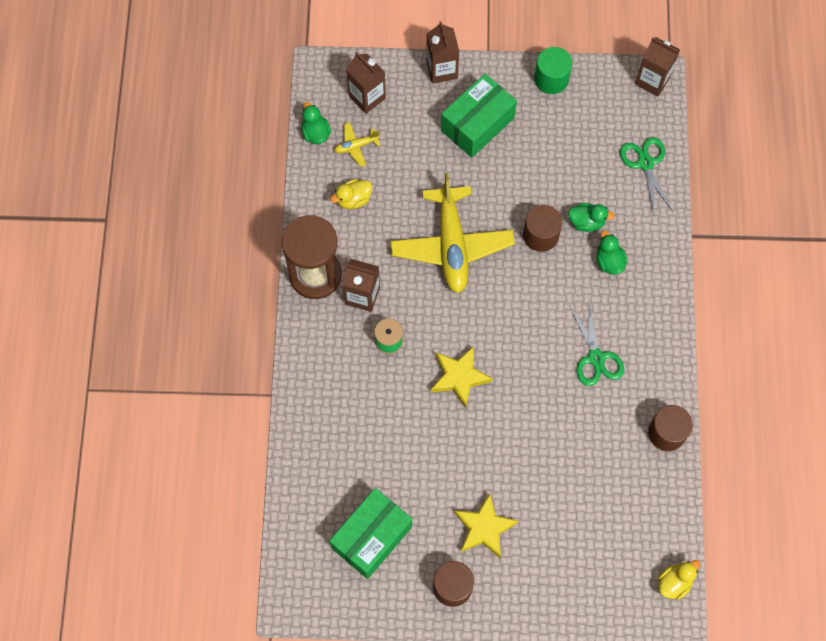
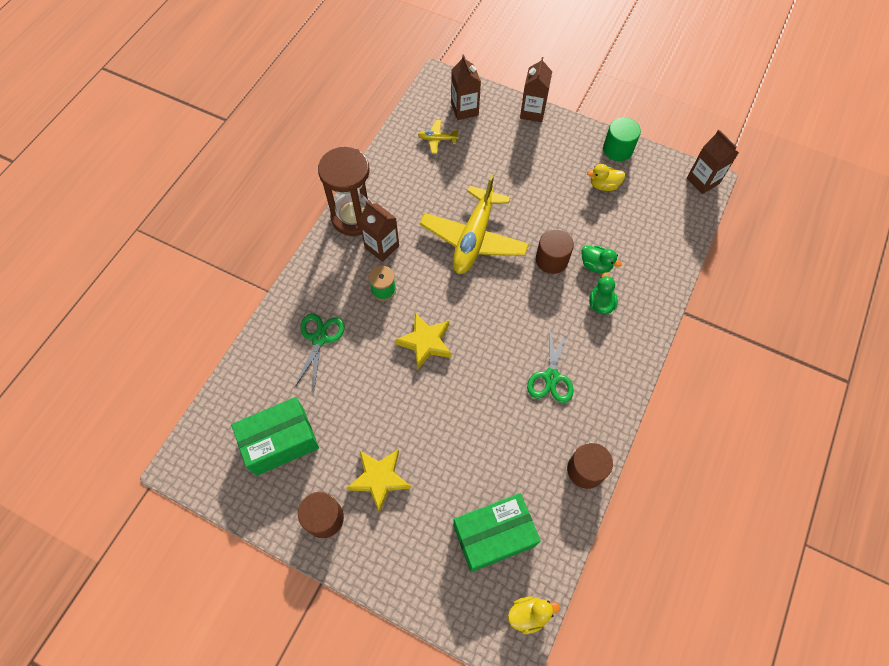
camera: 25 degrees right, 5 degrees down
green duck [301,102,331,144] -> none
yellow duck [330,179,372,209] -> yellow duck moved to [587,164,626,191]
green box [441,74,517,158] -> green box moved to [453,493,541,572]
green scissors [620,137,673,214] -> green scissors moved to [294,313,345,389]

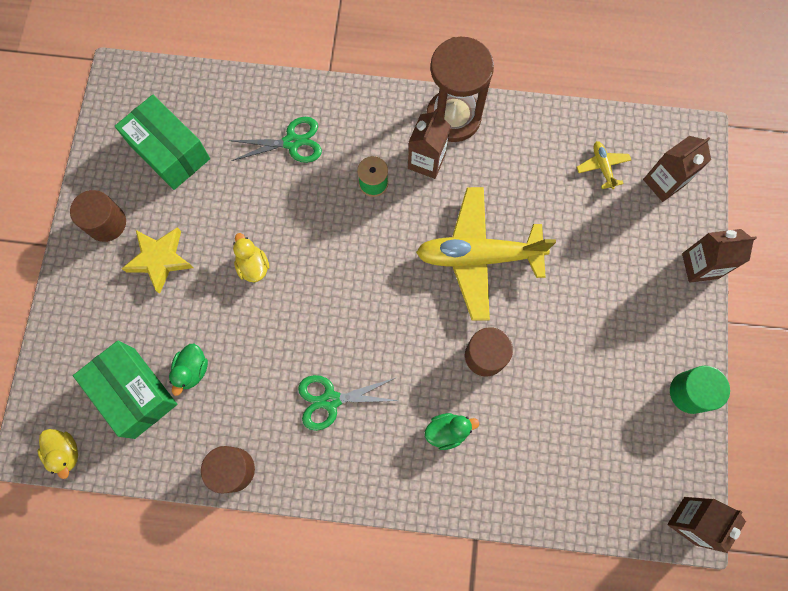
camera: 70 degrees right, 10 degrees up
yellow star [395,313,452,369] -> none
green duck [581,246,622,273] -> green duck moved to [169,344,208,396]
yellow duck [587,164,626,191] -> yellow duck moved to [233,233,269,282]

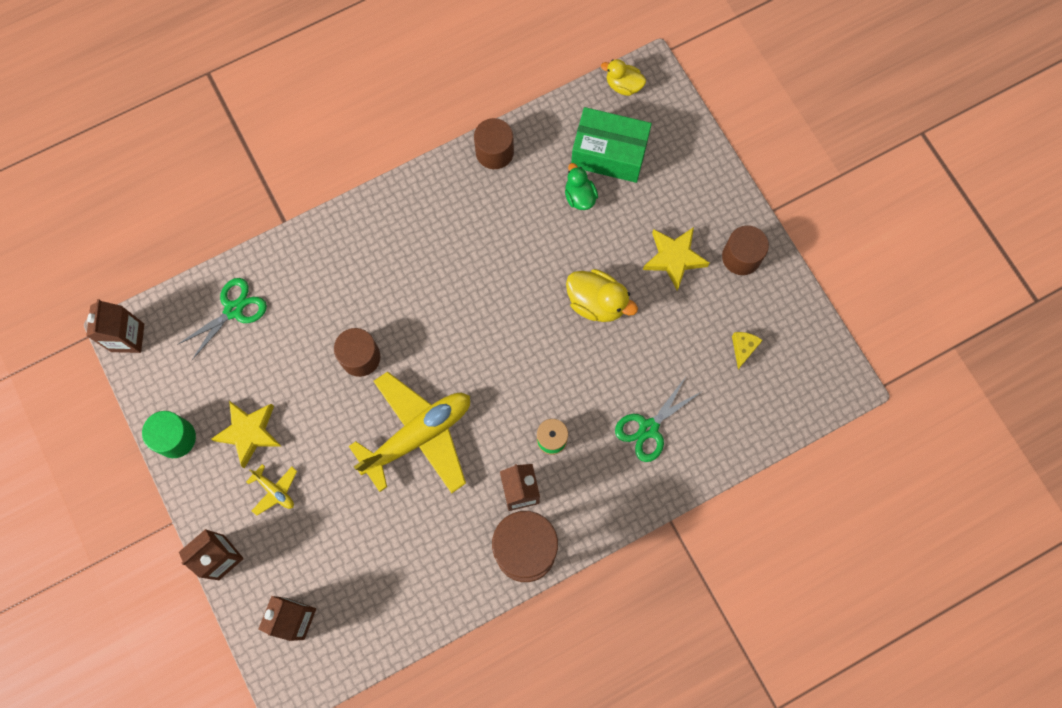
camera: 145 degrees right, 0 degrees up
green box [115,95,210,190] -> yellow cheese [732,332,763,369]
yellow duck [233,233,269,282] -> yellow duck [566,269,638,322], size x1.54
green scissors [298,375,399,431] -> green scissors moved to [177,278,267,361]
green duck [425,413,479,450] -> none
yellow plane [577,141,631,189] -> yellow plane moved to [246,464,297,516]
none -> yellow star [211,401,281,468]

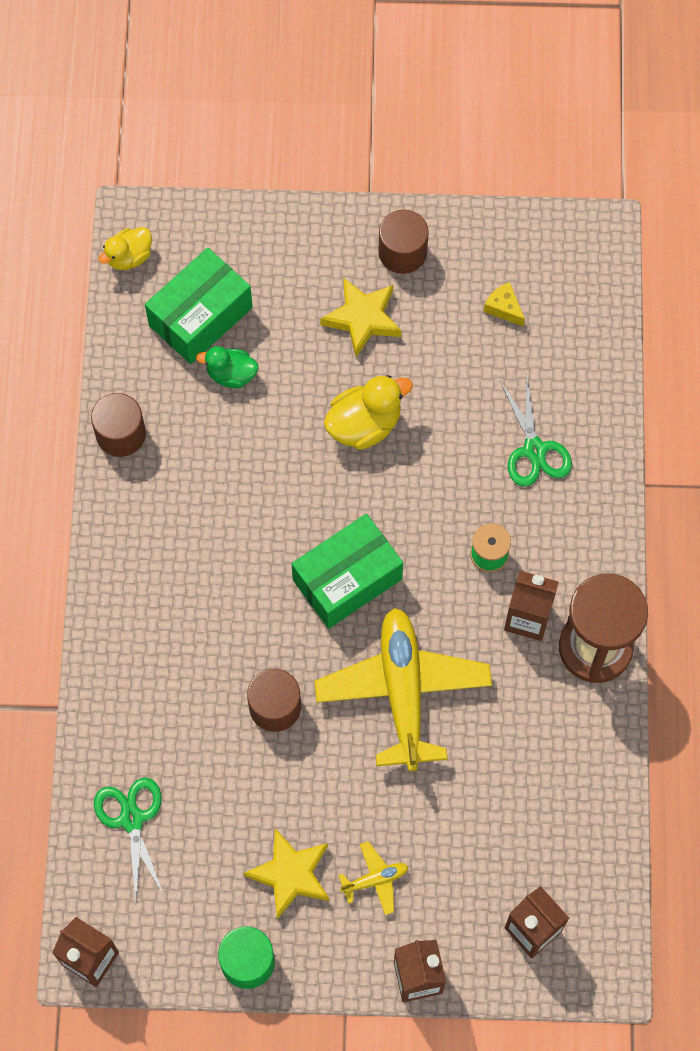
camera: 60 degrees left, 5 degrees down
none -> green box [292,514,403,629]

